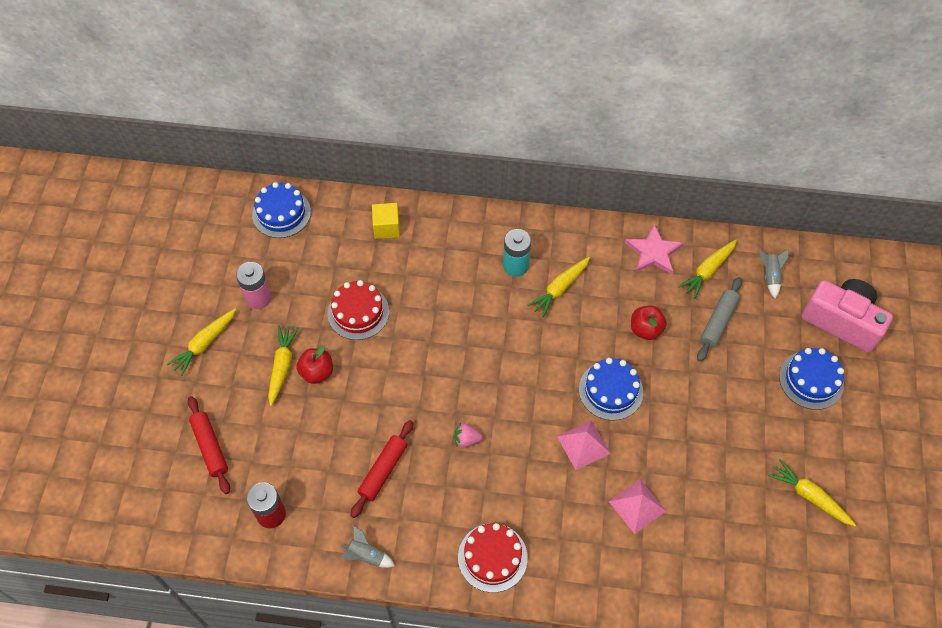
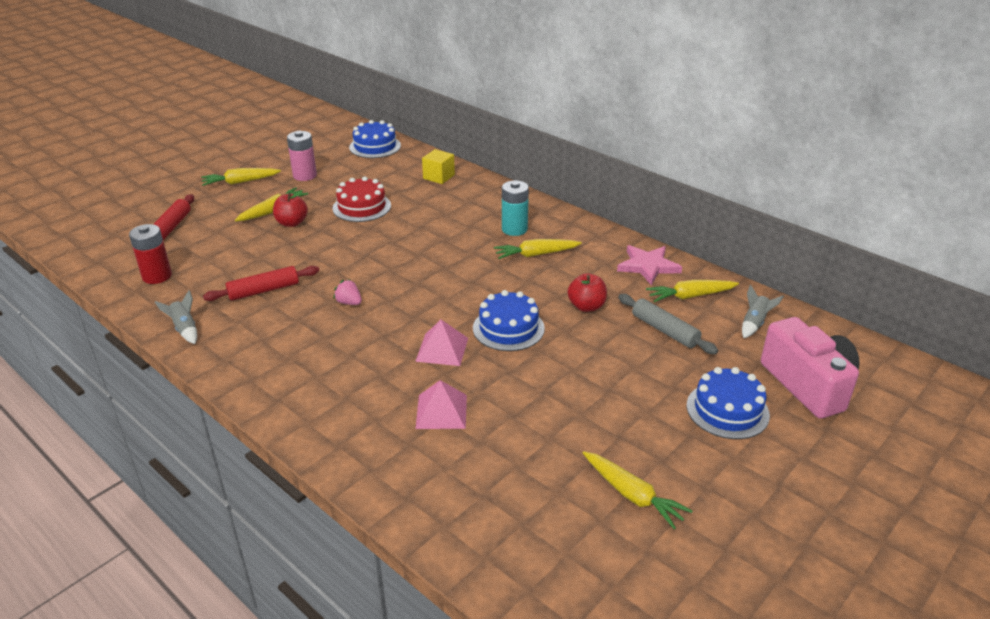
camera: 35 degrees right, 25 degrees down
red cake [458,523,528,593] -> none
grey rolling pin [697,277,742,362] -> grey rolling pin turned 75 degrees clockwise [618,294,718,354]
yellow carrot [768,459,856,526] -> yellow carrot turned 150 degrees clockwise [583,451,693,529]

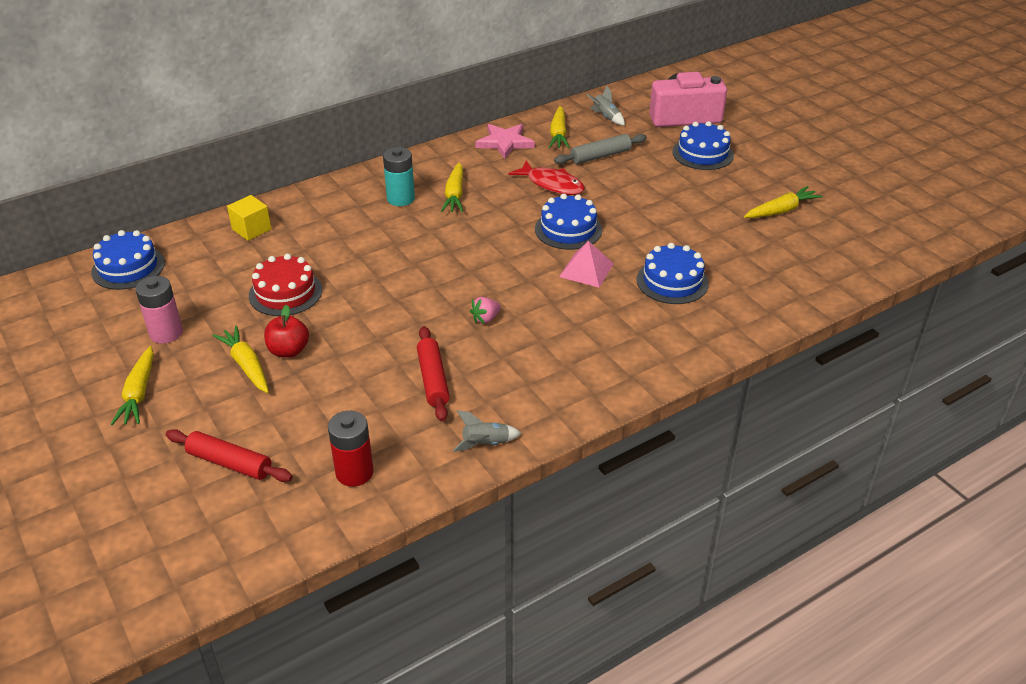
camera: 75 degrees left, 5 degrees up
pink pyramid [416,380,467,429] -> blue cake [637,243,709,304]
red apple [568,273,607,312] -> red fish [509,161,585,195]

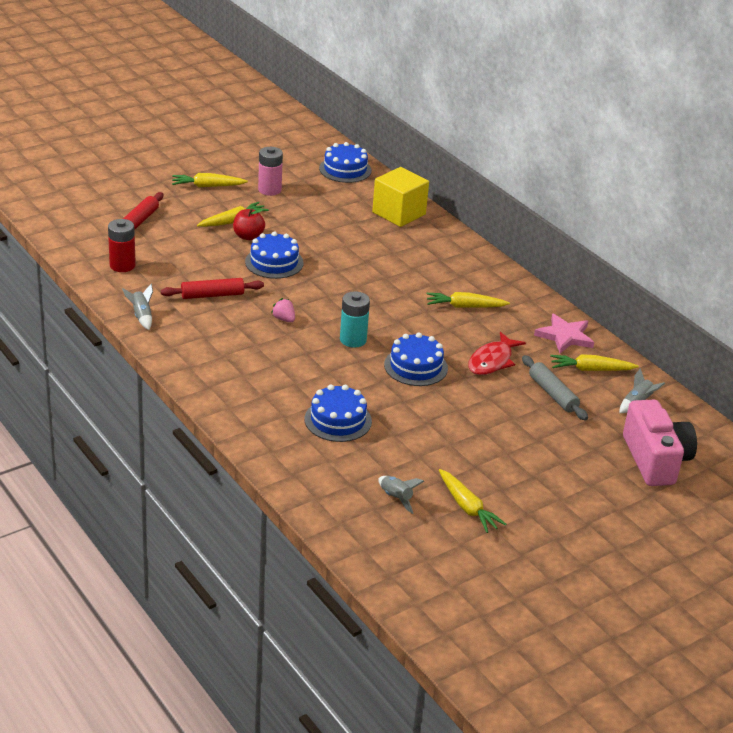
camera: 85 degrees right, 5 degrees down
yellow cube [227,195,271,241] -> yellow cube [372,167,429,227], size x1.67
red cake [249,254,322,316] -> none
turquoise battery [383,147,415,206] -> turquoise battery moved to [340,291,370,348]
pink pyramid [559,241,614,288] -> none
blue cake [672,121,734,170] -> blue cake moved to [245,231,304,279]
none -> grey rocket [378,476,424,514]

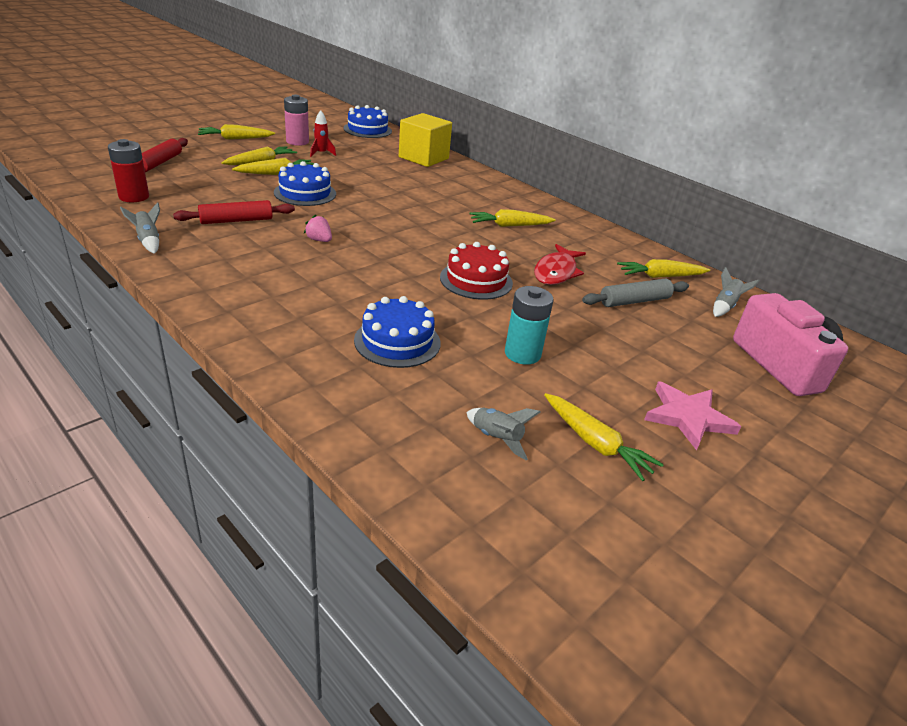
camera: 10 degrees left, 0 degrees up
red apple [233,209,265,240] -> yellow carrot [232,158,314,175]
turquoise battery [340,291,370,348] -> turquoise battery moved to [505,286,554,365]
blue cake [384,332,448,386] -> red cake [440,242,513,300]
grey rolling pin [522,355,588,420] -> grey rolling pin turned 75 degrees counterclockwise [582,278,689,307]
pink star [534,314,594,353] -> pink star moved to [644,381,742,450]
none -> red rocket [310,110,336,157]

